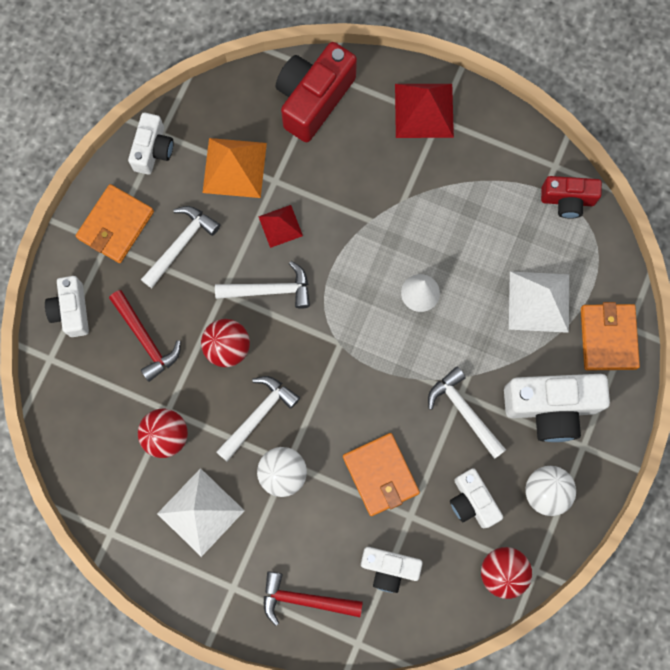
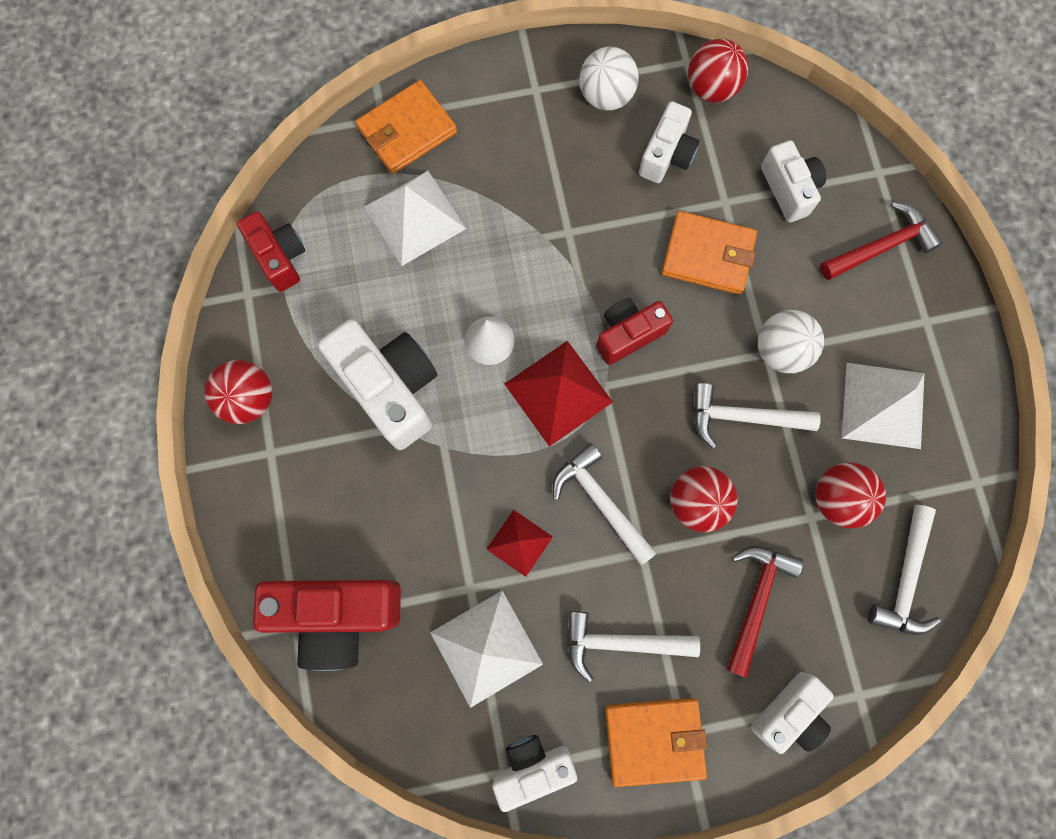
camera: 125 degrees left, 0 degrees up
orange pyramid [203,138,267,198] -> white pyramid [430,591,543,708]
red hammer [264,571,363,626] -> red hammer turned 90 degrees counterclockwise [820,202,943,280]
orange wallet [343,433,420,516] -> orange wallet turned 75 degrees clockwise [661,211,757,295]
red pyramid [395,84,454,138] -> red pyramid moved to [505,341,613,447]
white hammer [428,367,506,459] -> white hammer moved to [868,505,941,635]
white camera [504,374,610,442] -> white camera moved to [318,319,437,450]
none -> red ball [204,360,272,424]
none -> red camera [596,298,673,365]

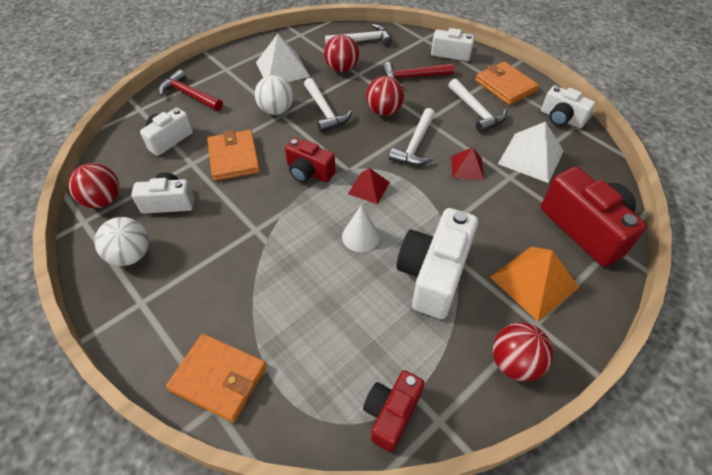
camera: 120 degrees left, 25 degrees down
white pyramid [364,171,466,266] -> none
red pyramid [505,341,613,447] -> red pyramid [348,168,390,204], size x0.59
none -> orange pyramid [490,247,580,321]

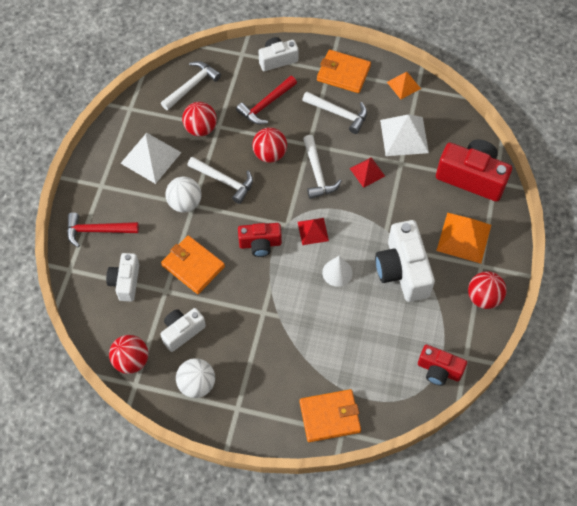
camera: 35 degrees left, 10 degrees up
red camera [363,370,425,452] -> red camera turned 60 degrees counterclockwise [418,344,467,386]
white camera [541,85,595,128] -> orange pyramid [387,72,421,99]

